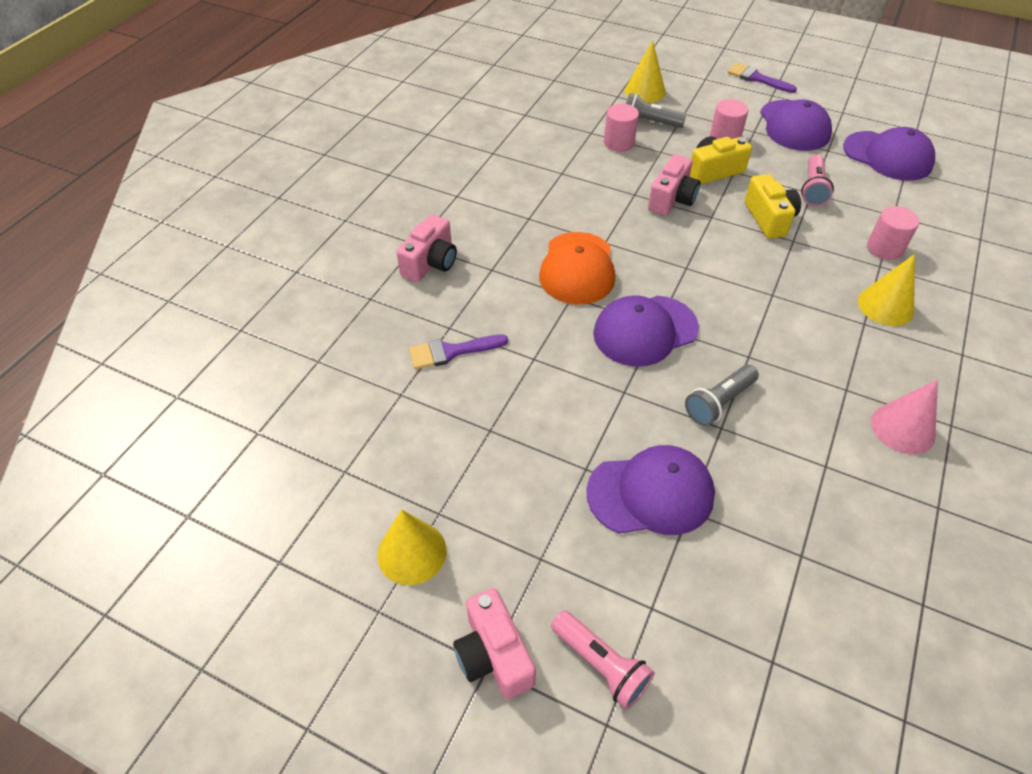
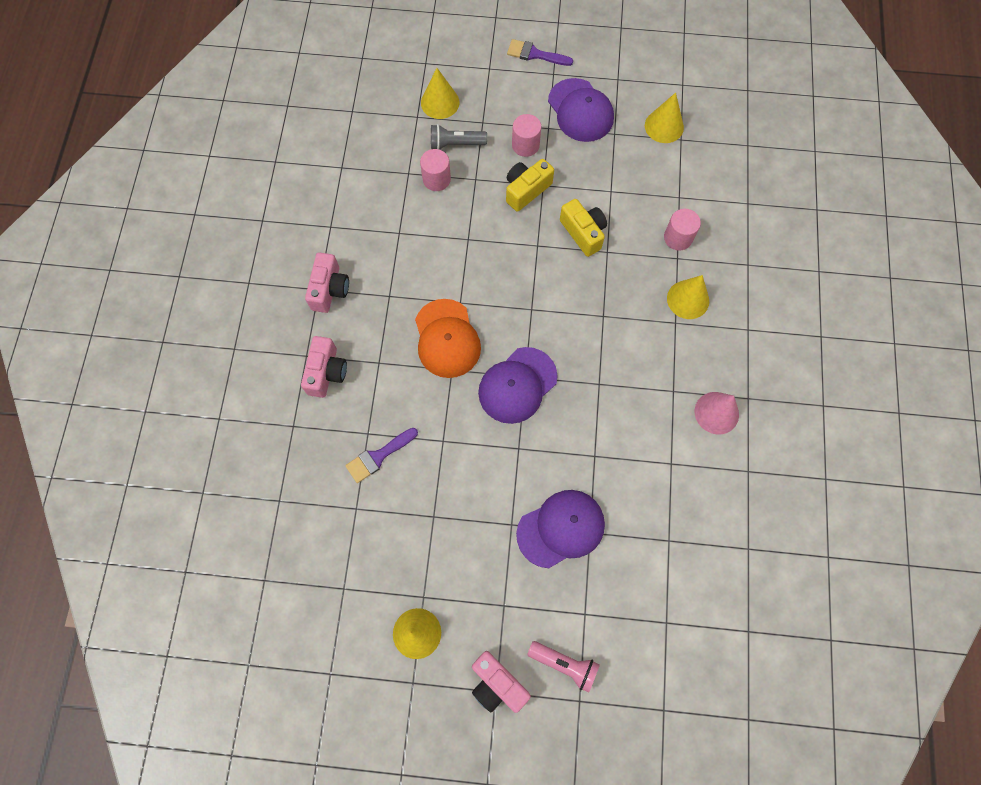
camera: 20 degrees left, 20 degrees up
pink camera [648,154,700,216] -> pink camera moved to [305,252,349,313]
grey flashlight [685,365,759,426] -> none
pink flashlight [801,155,834,207] -> none
purple cap [843,127,935,181] -> yellow cone [645,93,684,143]

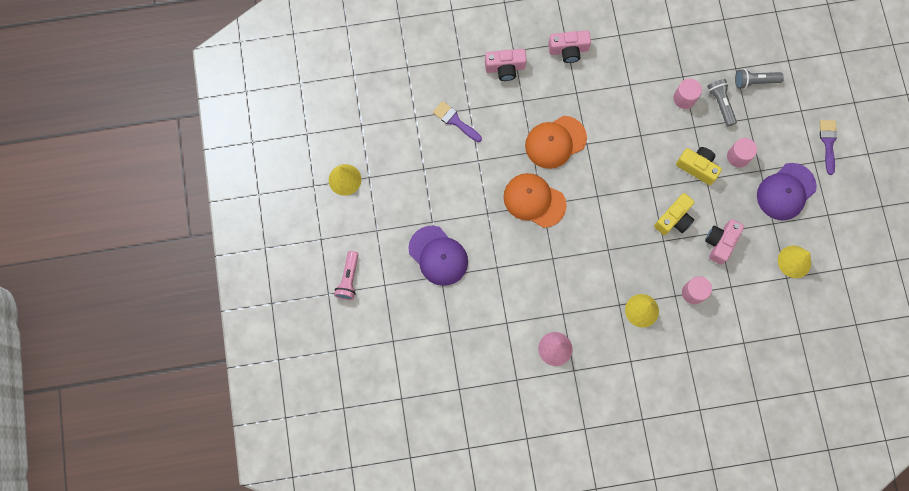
camera: 75 degrees right, 5 degrees up
yellow cone [421,68,459,119] -> grey flashlight [735,69,784,89]
pink camera [472,651,531,713] -> pink camera moved to [705,219,744,265]
purple cap [478,347,558,424] -> orange cap [503,173,567,228]

